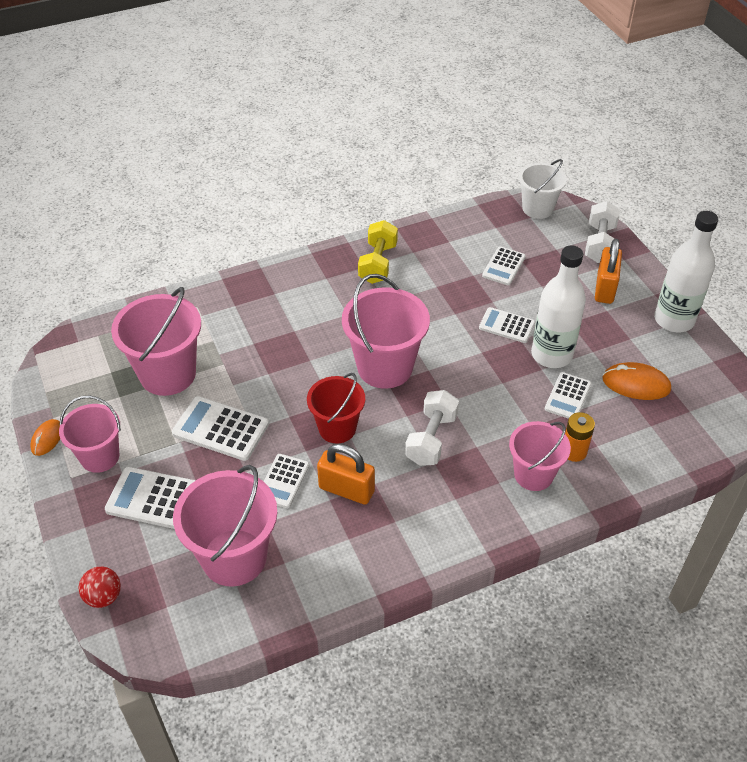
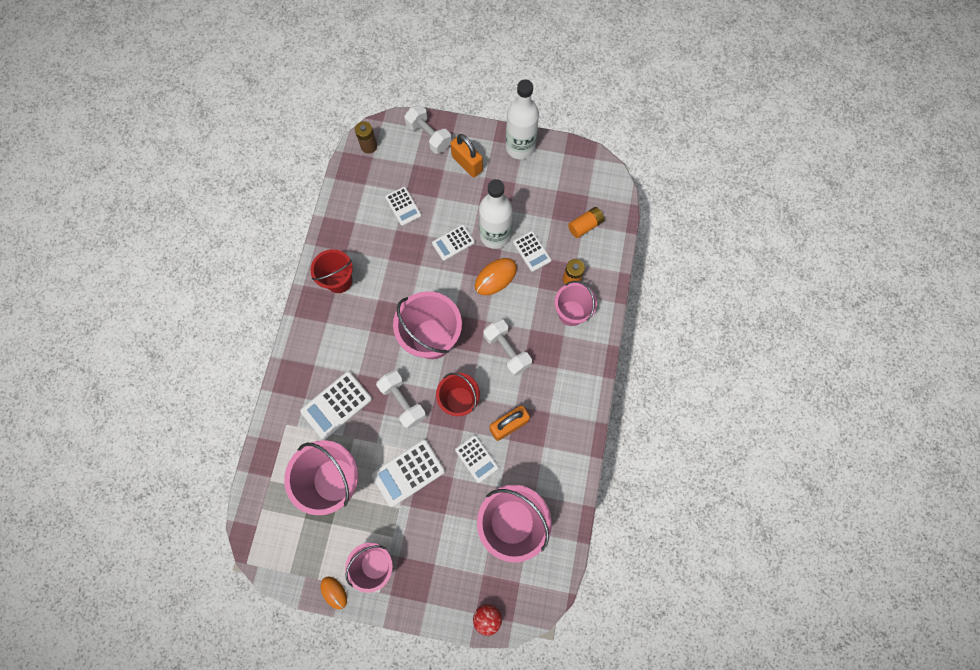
camera: 55 degrees left, 25 degrees up
white calculator [105,467,196,529] -> white calculator moved to [300,371,372,439]
yellow dumbbell [358,220,398,284] -> red bucket [310,249,353,293]
white bucket [519,159,567,219] -> brown battery [355,121,377,154]
orange mouse [602,362,671,400] -> orange mouse moved to [475,258,517,295]
none -> white dumbbell [376,370,426,429]
none -> orange battery [568,207,604,238]

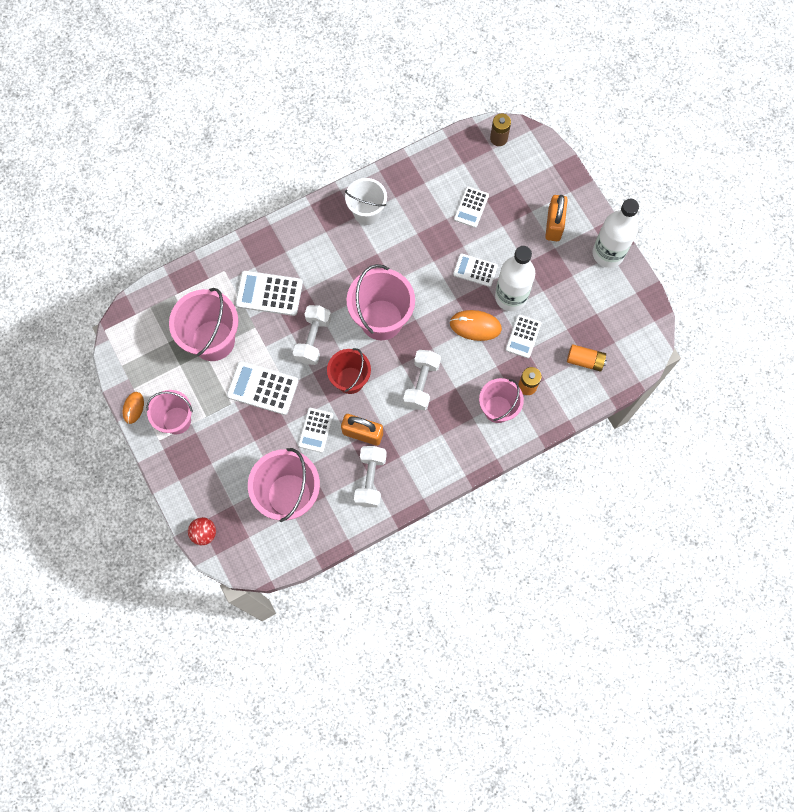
camera: 50 degrees right, 0 degrees up
red bucket [310,249,353,293] -> white bucket [345,178,387,225]
white dumbbell [404,105,452,154] -> white dumbbell moved to [354,446,387,507]

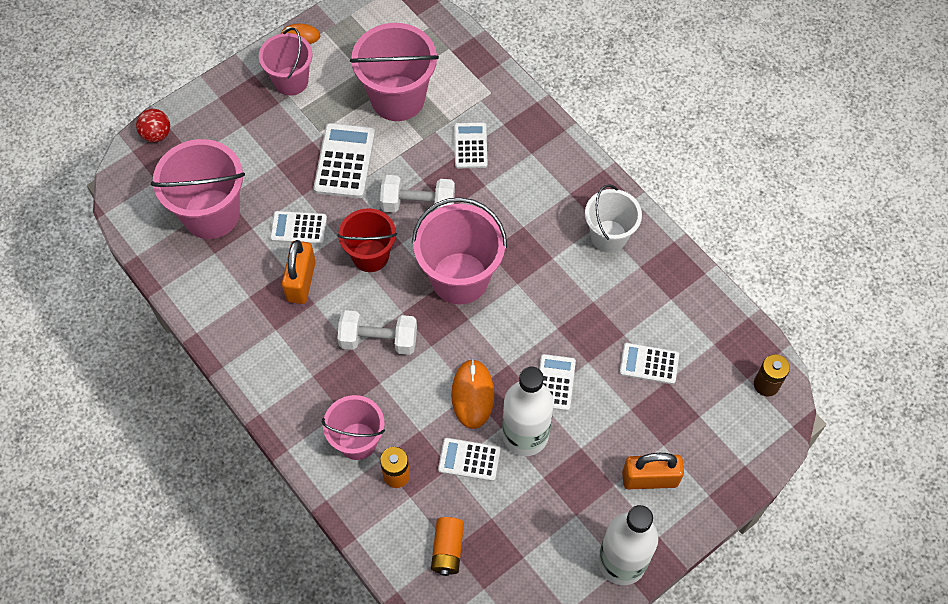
camera: 80 degrees right, 10 degrees down
white calculator [235,271,303,316] -> white calculator [454,122,488,168], size x0.65
white dumbbell [354,446,387,507] -> none

